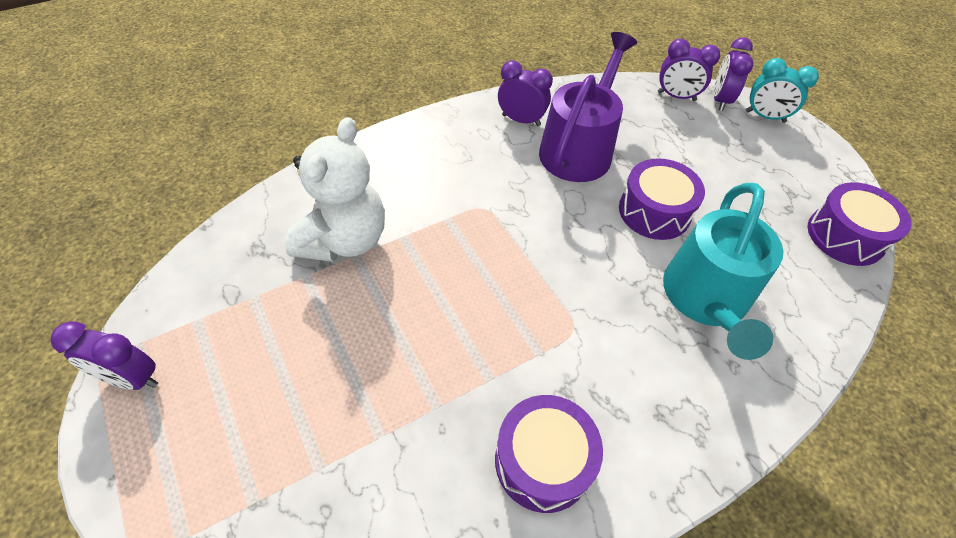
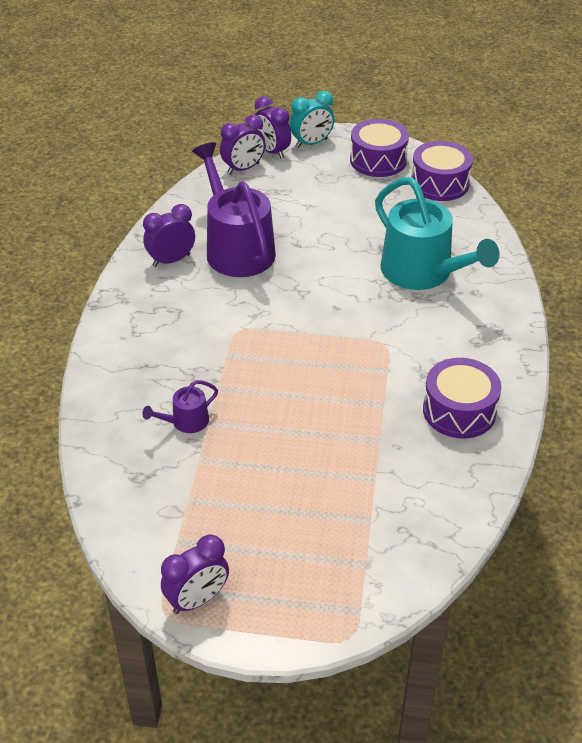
camera: 50 degrees left, 10 degrees down
white teddy bear [285,117,385,262] -> purple watering can [142,380,218,433]
purple drum [619,158,705,240] -> purple drum moved to [350,119,409,177]

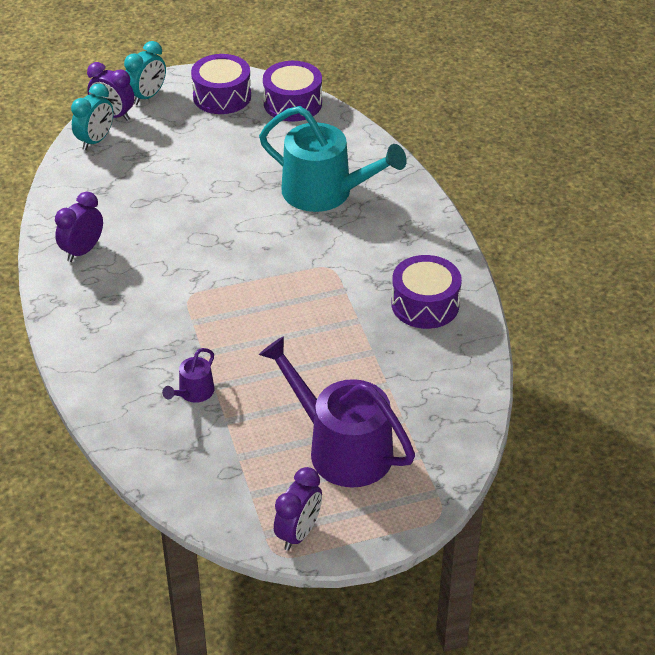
camera: 25 degrees left, 0 degrees up
purple watering can [192,142,276,277] -> purple watering can moved to [259,336,415,488]
purple clock [220,115,265,175] -> turquoise clock [71,83,113,150]

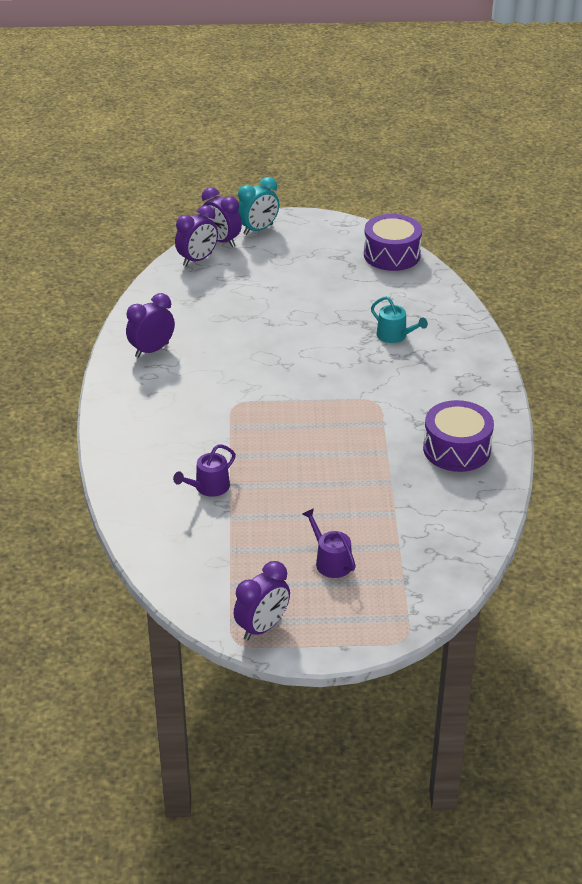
camera: 15 degrees right, 5 degrees down
turquoise clock [71,83,113,150] -> purple clock [175,205,218,266]
purple drum [191,54,251,114] -> none
turquoise watering can [259,106,407,212] -> turquoise watering can [371,296,428,343], size x0.45
purple watering can [259,336,415,488] -> purple watering can [303,508,356,578], size x0.45

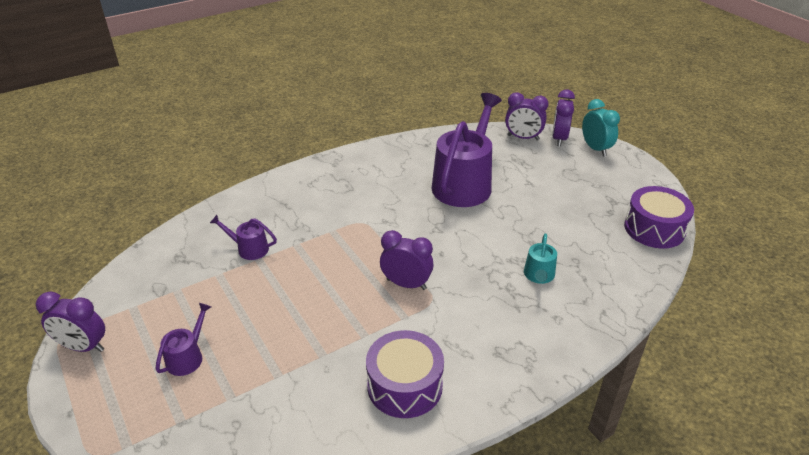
camera: 60 degrees right, 0 degrees up
purple clock [126,293,175,358] -> purple clock moved to [380,230,434,290]
turquoise clock [238,177,279,235] -> turquoise clock turned 135 degrees counterclockwise [582,99,620,156]
none -> purple watering can [432,93,502,207]

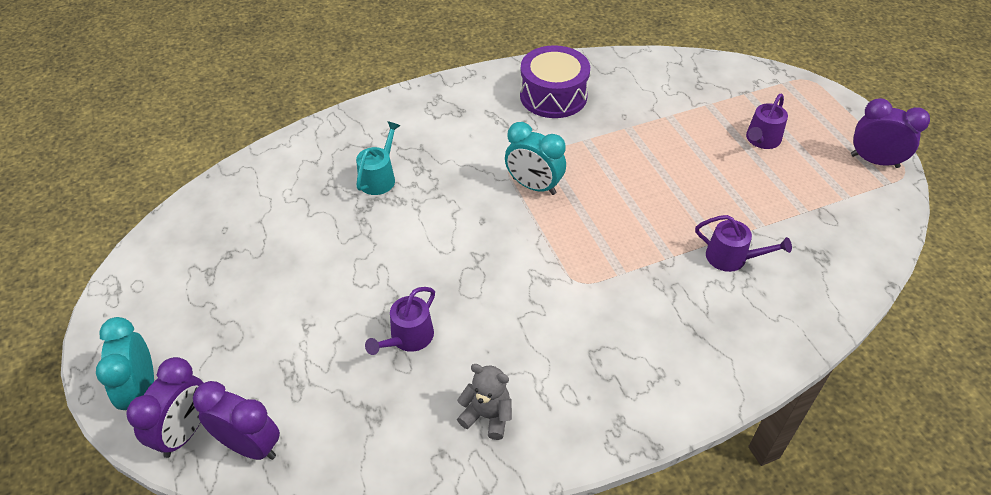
camera: 170 degrees left, 10 degrees up
purple clock [380,230,434,290] -> turquoise clock [505,122,566,195]
purple watering can [432,93,502,207] -> purple watering can [365,287,435,355], size x0.45
purple drum [624,186,694,248] -> none
none -> grey teddy bear [457,364,512,440]

